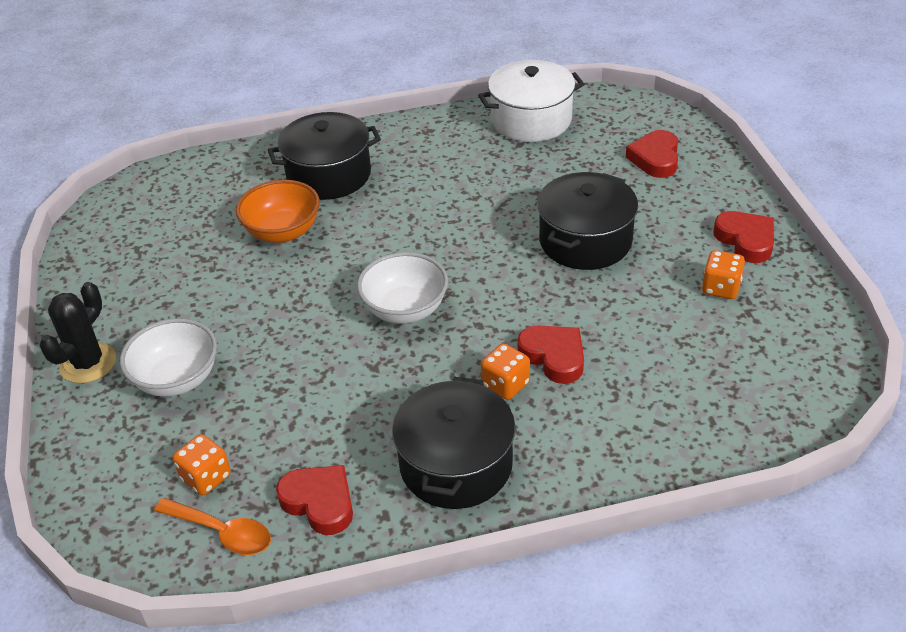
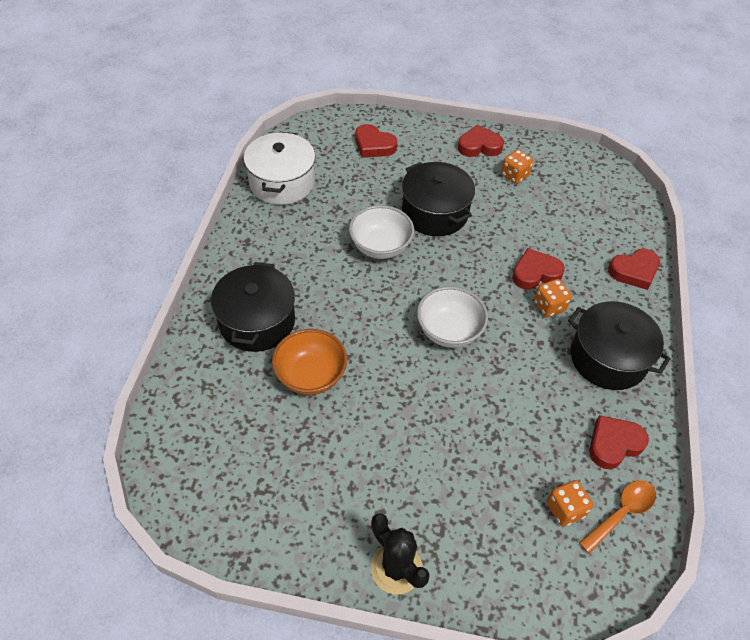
camera: 70 degrees left, 10 degrees up
white bowl [120,318,217,397] -> white bowl moved to [349,205,414,259]
none -> red heart [608,249,660,290]

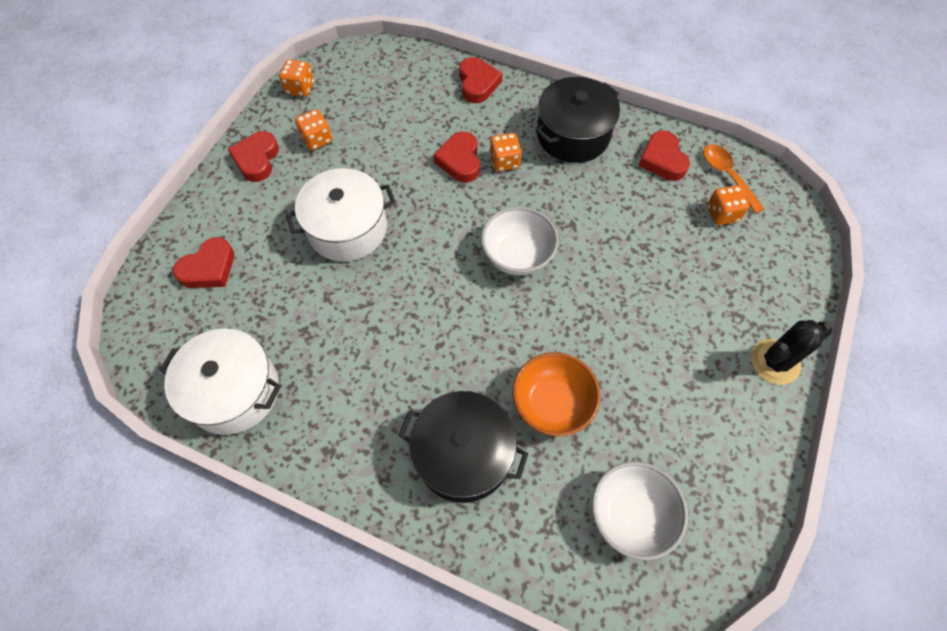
camera: 75 degrees left, 10 degrees up
white bowl [349,205,414,259] -> white bowl moved to [592,461,688,560]
black pot [402,162,475,236] -> white pot [286,168,395,262]
none -> orange dice [279,59,314,97]

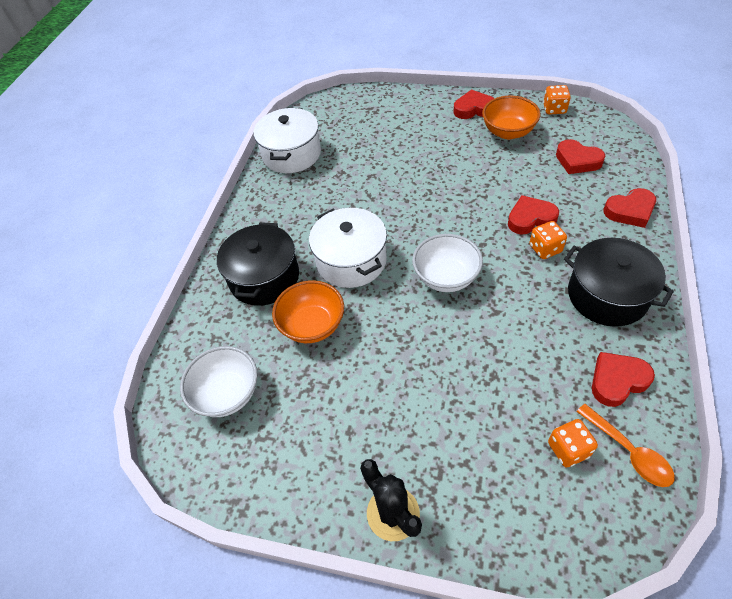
camera: 85 degrees right, 10 degrees down
red heart [173,237,234,288] -> red heart moved to [556,139,605,174]
white pot [286,168,395,262] -> white pot moved to [309,208,387,288]
orange dice [295,109,332,151] -> orange bowl [482,95,541,139]
orange spoon [704,144,764,213] -> orange spoon turned 90 degrees clockwise [576,404,675,487]

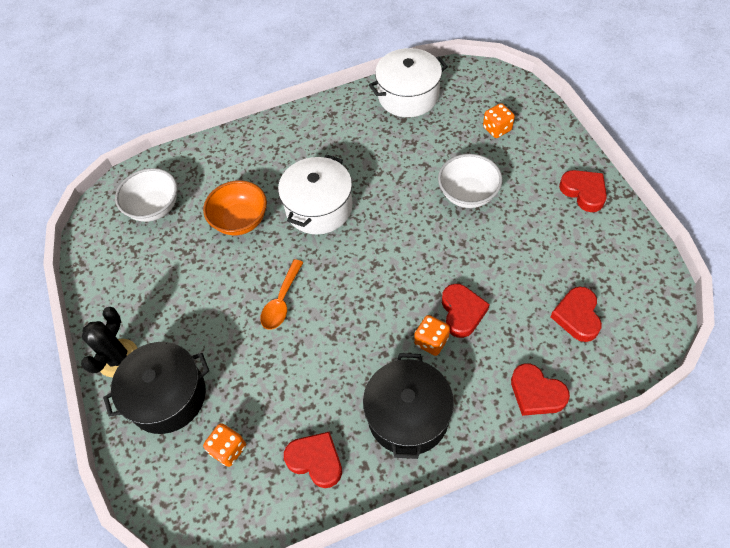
camera: 55 degrees right, 5 degrees up
black pot [217,222,299,306] -> black pot moved to [103,342,209,434]
white bowl [412,234,483,292] -> white bowl moved to [438,154,503,208]
orange bowl [482,95,541,139] -> none
red heart [508,195,559,235] -> red heart turned 45 degrees clockwise [442,284,490,338]
orange dice [543,85,571,115] -> orange dice moved to [483,103,515,138]
orange spoon [576,404,675,487] -> orange spoon moved to [260,259,303,330]

